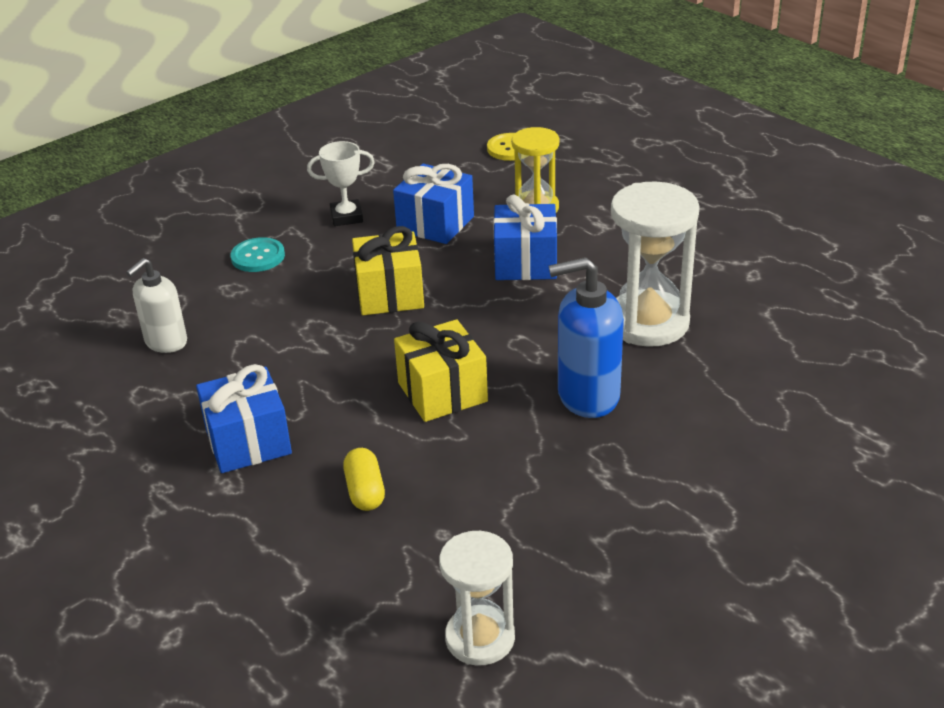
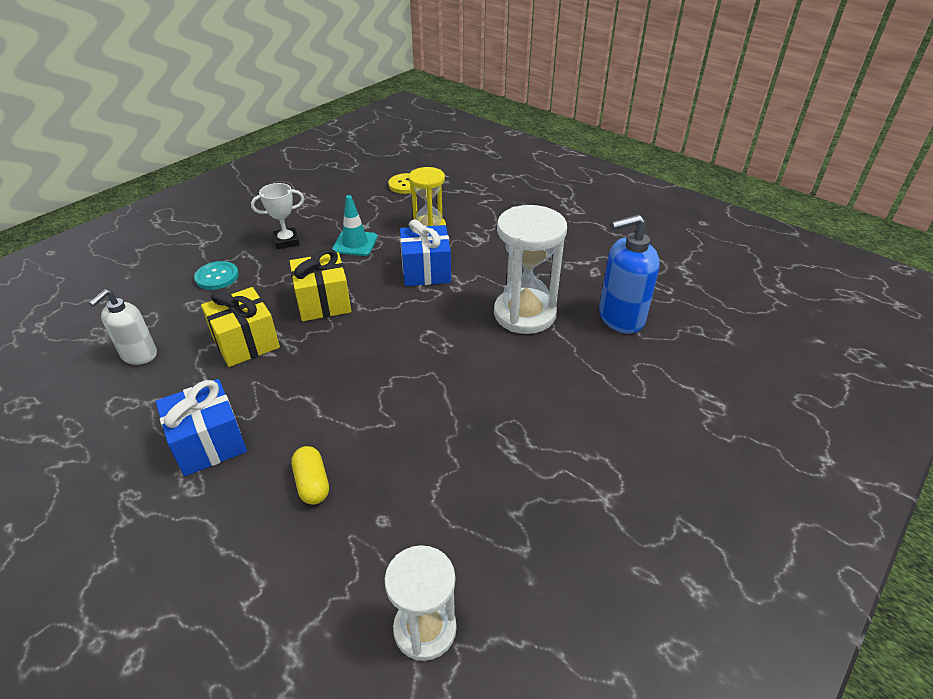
camera: 10 degrees left, 5 degrees up
blue gift [393,164,474,244] -> turquoise traffic cone [332,195,377,256]
yellow gift [394,319,488,422] -> yellow gift moved to [201,287,280,367]
blue soap dispenser [549,257,624,418] -> blue soap dispenser moved to [599,214,660,334]

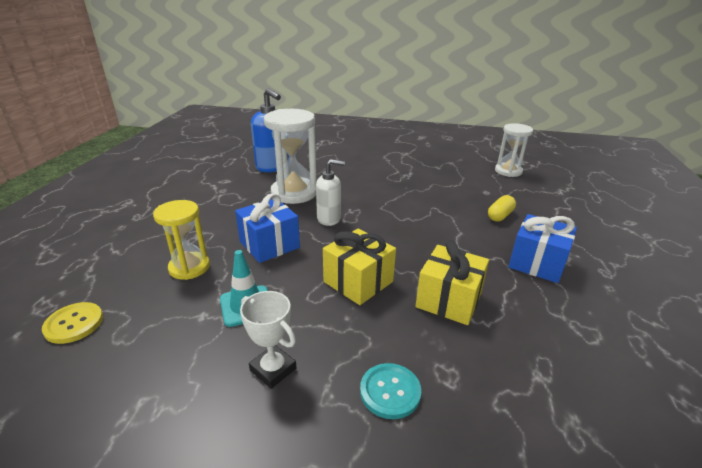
camera: 120 degrees left, 10 degrees down
white soap dispenser [89,289,157,365] -> white soap dispenser moved to [316,159,345,226]

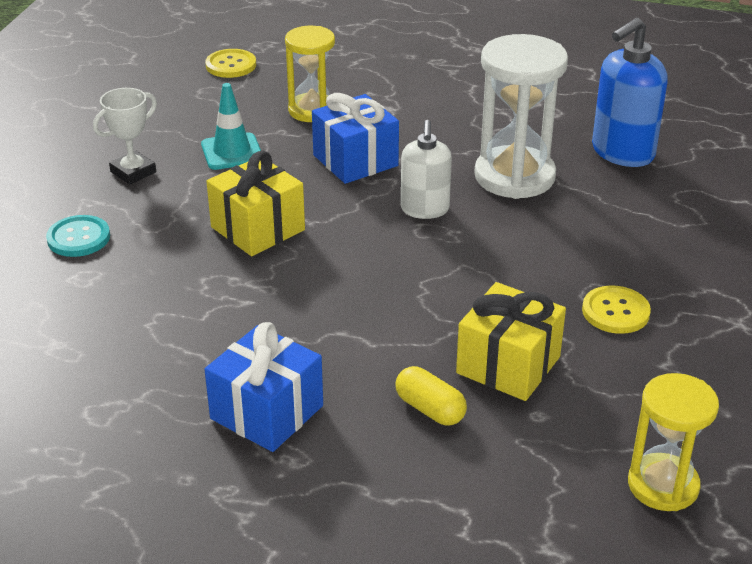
camera: 95 degrees right, 5 degrees up
yellow gift [415,240,489,325] -> yellow gift moved to [456,282,566,401]
white hourglass [495,123,533,177] -> yellow hourglass [628,373,719,511]
none -> yellow button [582,285,651,334]

